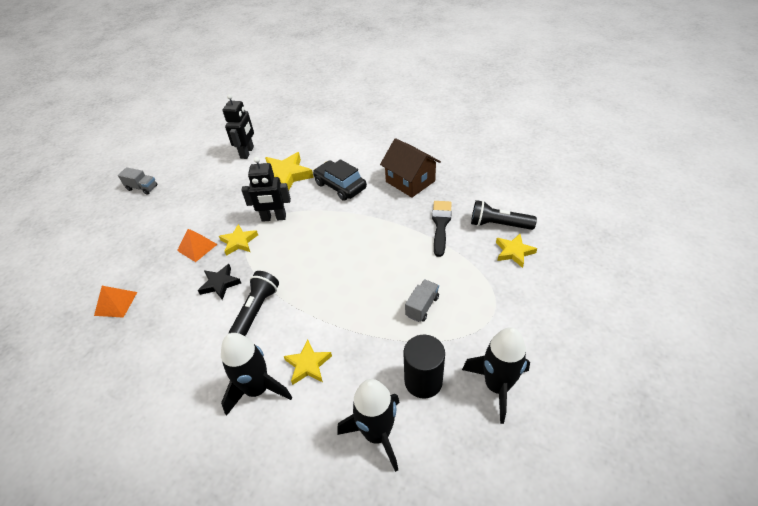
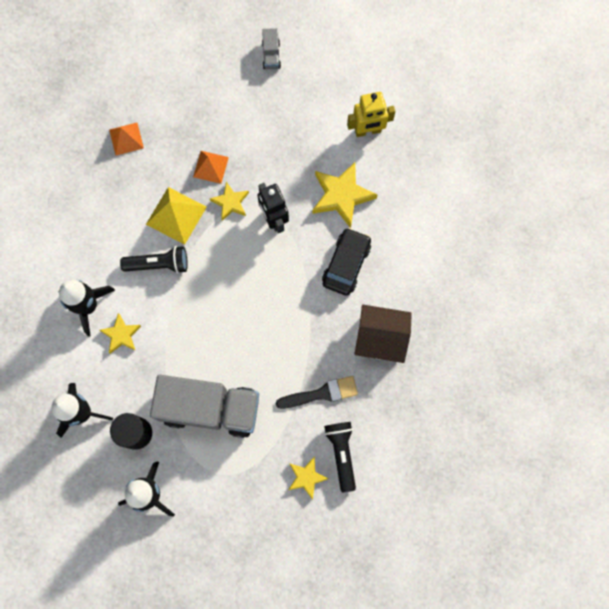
camera: 65 degrees right, 30 degrees up
black star [198,264,241,300] -> yellow pyramid [146,187,207,245]
black robot [223,94,254,159] -> yellow robot [347,92,395,137]
brown house [380,138,441,197] -> brown house turned 75 degrees clockwise [354,305,412,363]
grey truck [405,279,439,322] -> grey truck [150,375,259,438], size x2.47

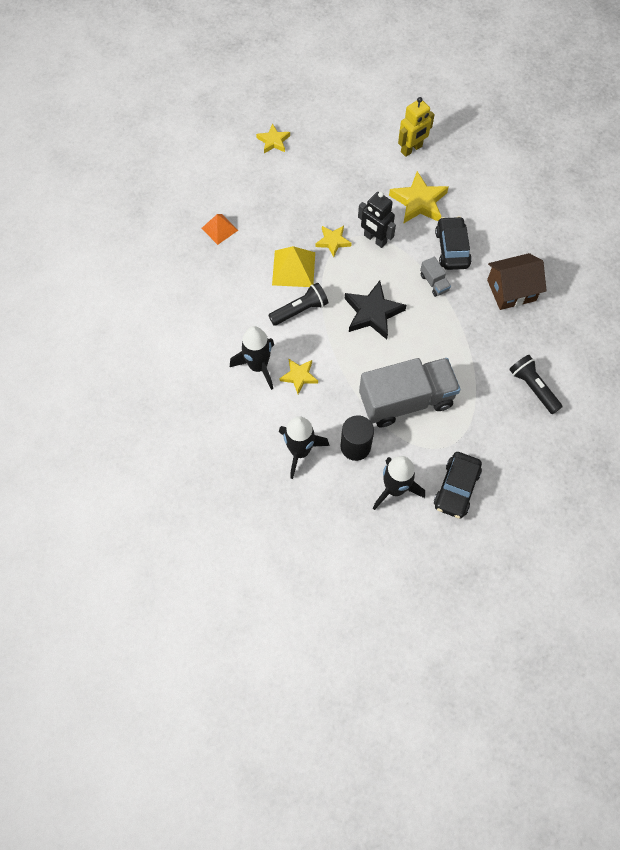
camera: 25 degrees left, 10 degrees down
orange pyramid [193,151,229,184] -> none
grey truck [262,28,281,69] -> grey truck moved to [420,257,451,297]
black brush [276,376,358,409] -> none
yellow star [288,456,329,500] -> yellow star moved to [256,123,290,153]
none -> black star [345,280,406,339]
none -> black car [434,452,482,519]

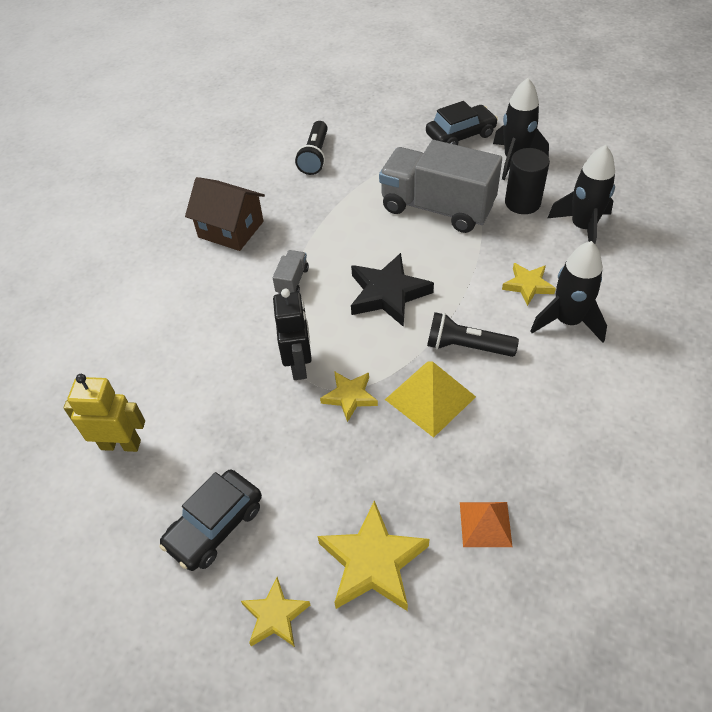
camera: 135 degrees left, 15 degrees down
yellow star [389,171,449,224] -> yellow star moved to [317,500,429,611]
black car [435,216,472,270] -> black car moved to [159,469,262,571]

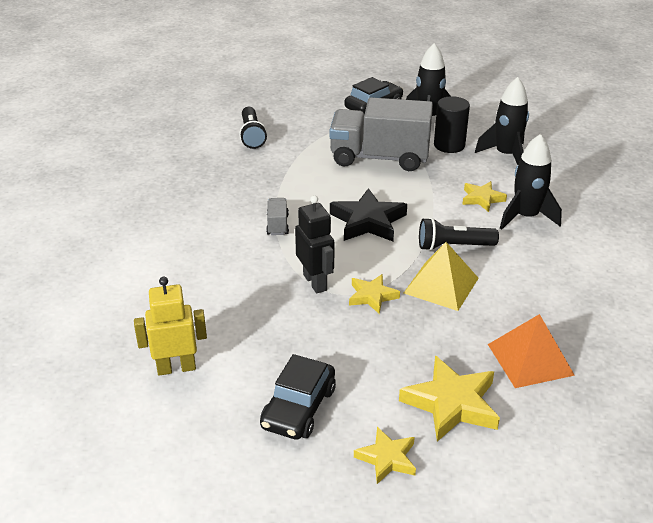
camera: 20 degrees left, 15 degrees down
brown house [185,177,265,251] -> none
orange pyramid [460,502,513,547] -> orange pyramid [488,314,575,388], size x1.52

